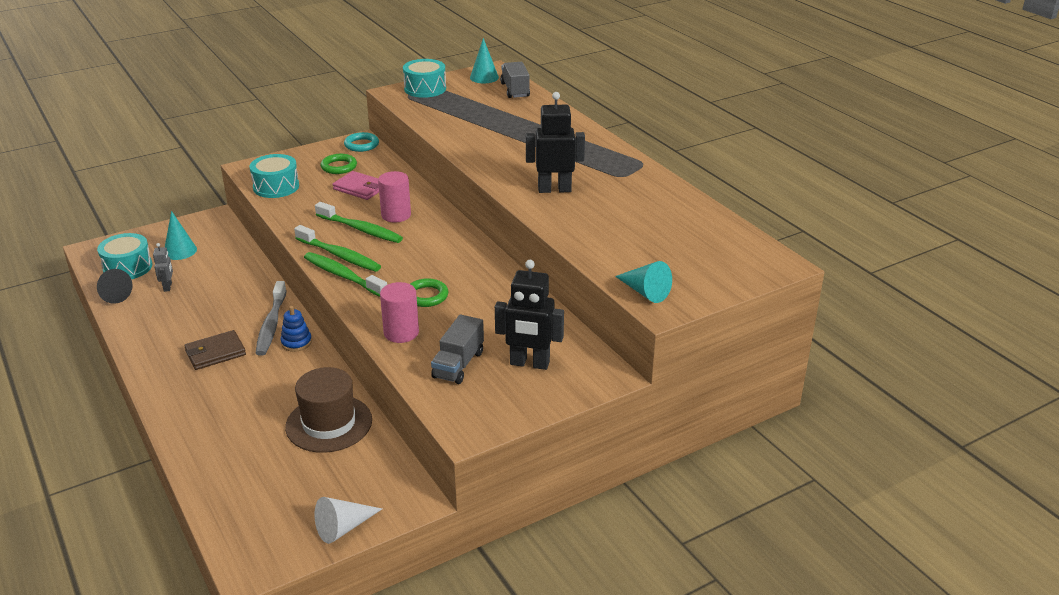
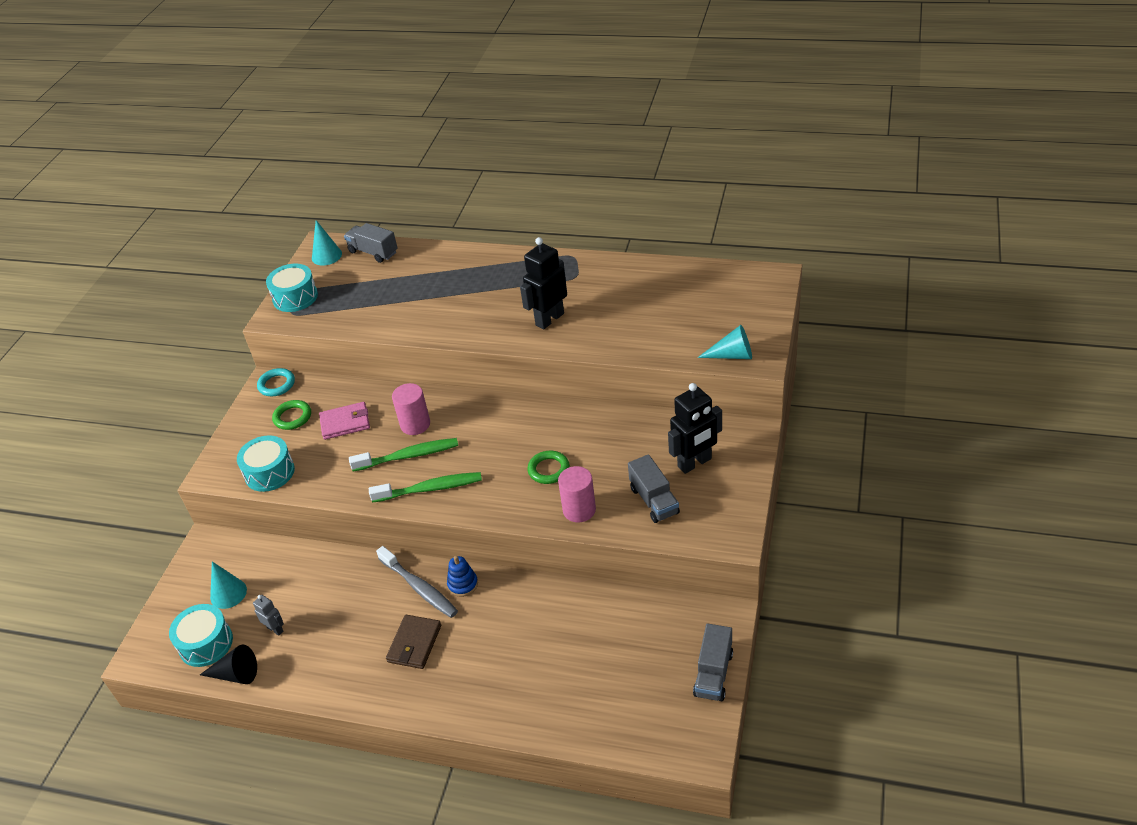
camera: 40 degrees left, 10 degrees up
brown hat [285,367,372,453] -> none
green toothbrush [304,252,387,297] -> none
white cone [314,497,382,544] -> grey truck [693,624,733,701]

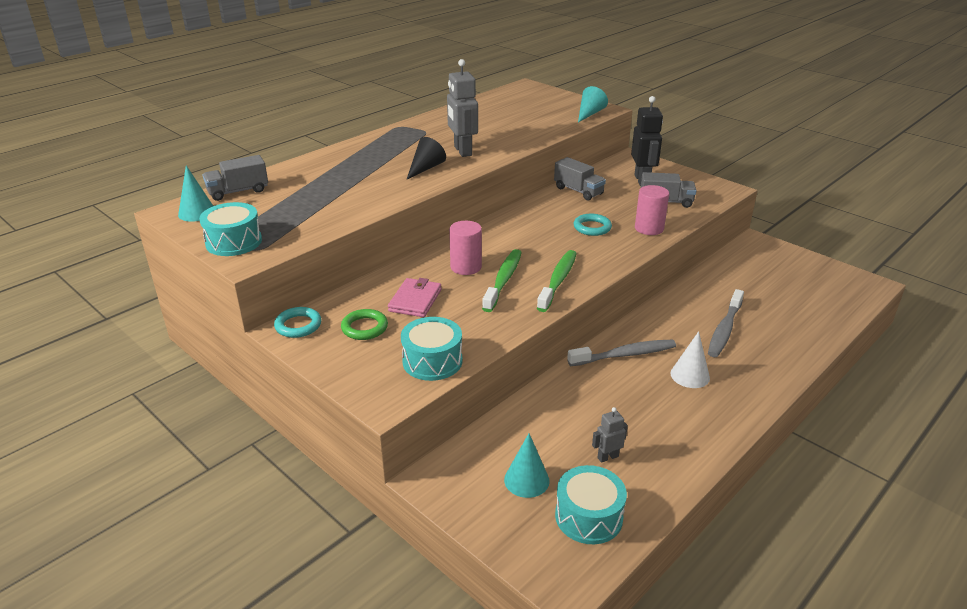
camera: 65 degrees left, 10 degrees down
black cone [200,645,257,684] -> black cone moved to [406,137,446,180]
brown wallet [386,615,441,669] -> white cone [671,331,710,388]
blue stacking toy [447,556,478,597] -> none
black robot [520,237,567,329] -> grey robot [447,59,478,157]
green ring [527,451,570,484] -> turquoise ring [574,214,612,236]
grey truck [693,624,733,701] -> grey truck moved to [554,157,606,201]
none -> grey toothbrush [708,289,744,357]

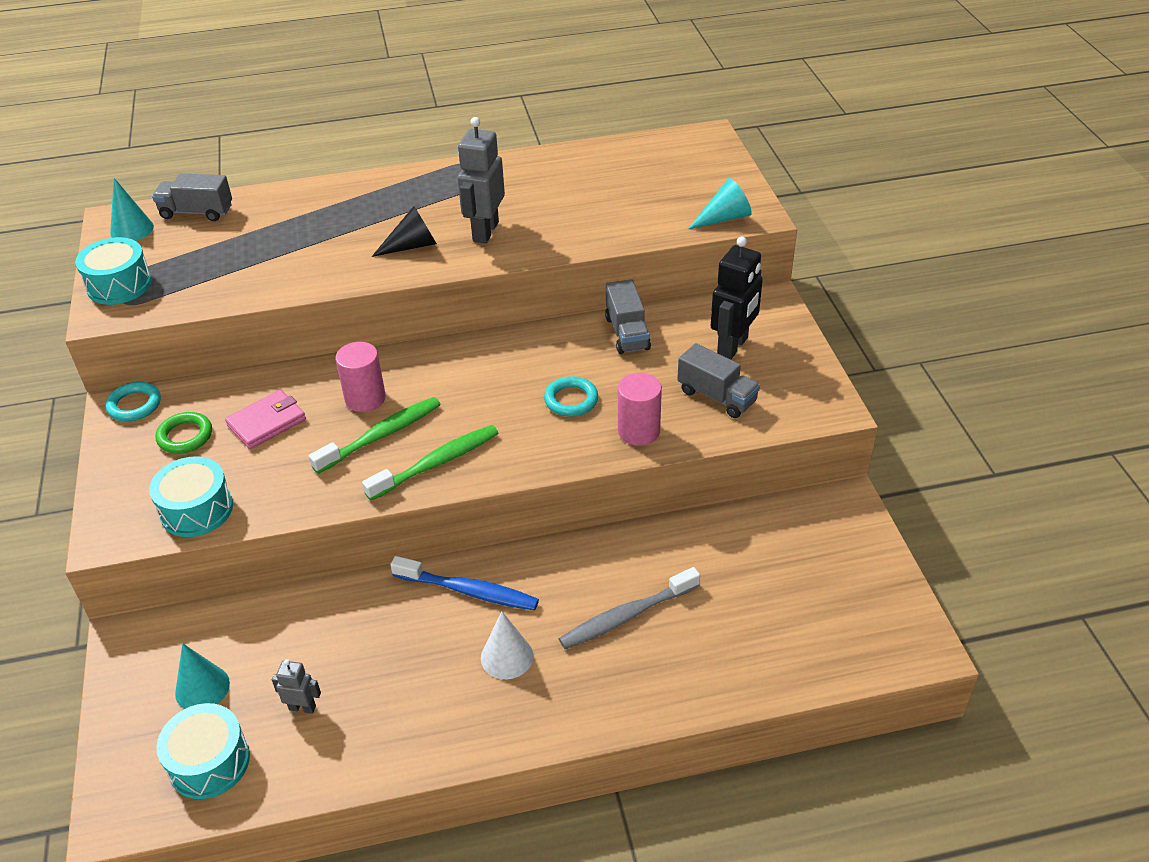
camera: 35 degrees right, 10 degrees up
grey toothbrush [567,340,676,366] -> blue toothbrush [390,556,539,611]

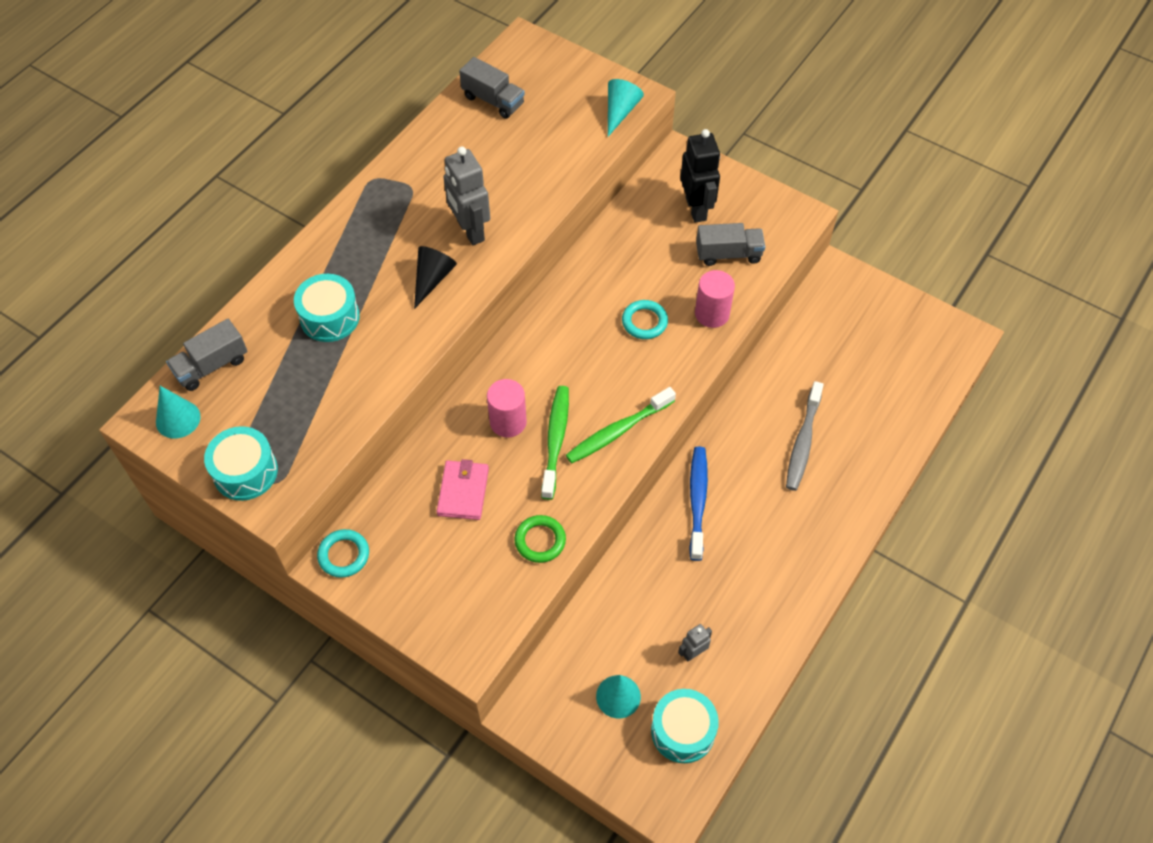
camera: 45 degrees left, 15 degrees up
turquoise drum [149,456,233,537] -> turquoise drum moved to [294,274,360,342]
green ring [156,412,212,454] -> green ring moved to [514,515,566,563]
green toothbrush [362,425,498,501] -> green toothbrush turned 135 degrees counterclockwise [566,387,676,463]
blue toothbrush [390,556,539,611] -> blue toothbrush turned 60 degrees counterclockwise [689,446,708,561]
white cone [481,611,533,679] -> none
grey truck [605,279,651,354] -> grey truck moved to [459,57,525,119]

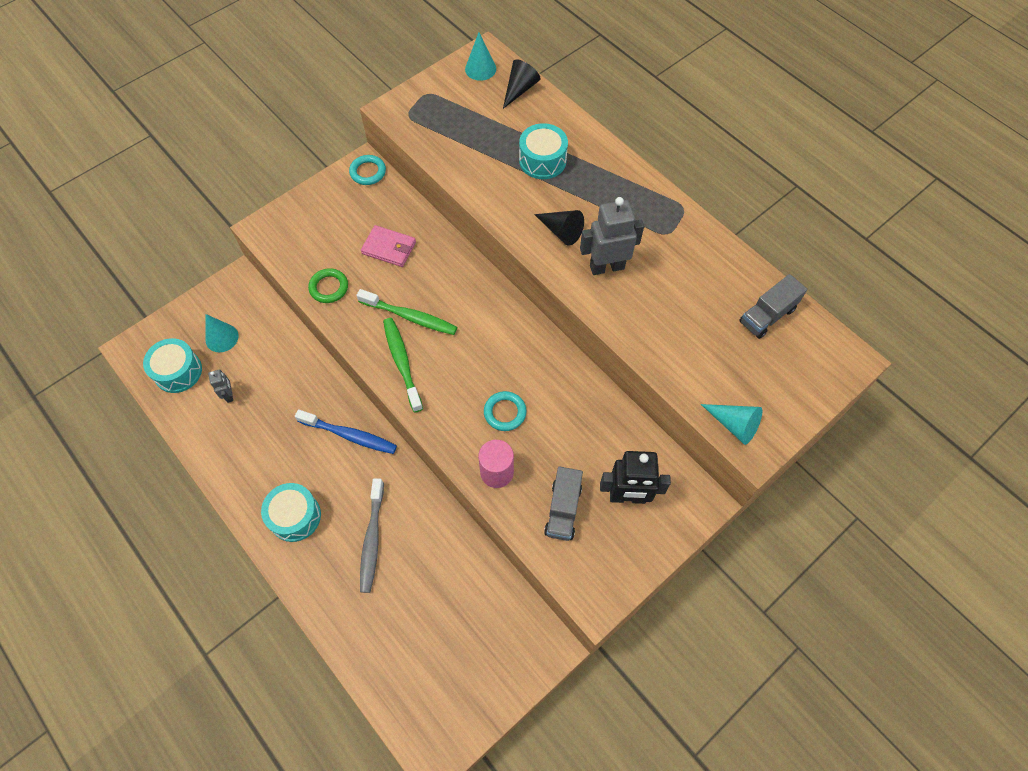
camera: 105 degrees right, 5 degrees up
grey truck [166,319,248,391] -> black cone [503,59,540,109]
turquoise drum [204,426,278,501] -> turquoise drum moved to [261,483,321,542]
pink cylinder [487,379,527,438] -> none
grey toothbrush [786,381,824,491] -> grey toothbrush turned 120 degrees counterclockwise [360,478,384,593]

